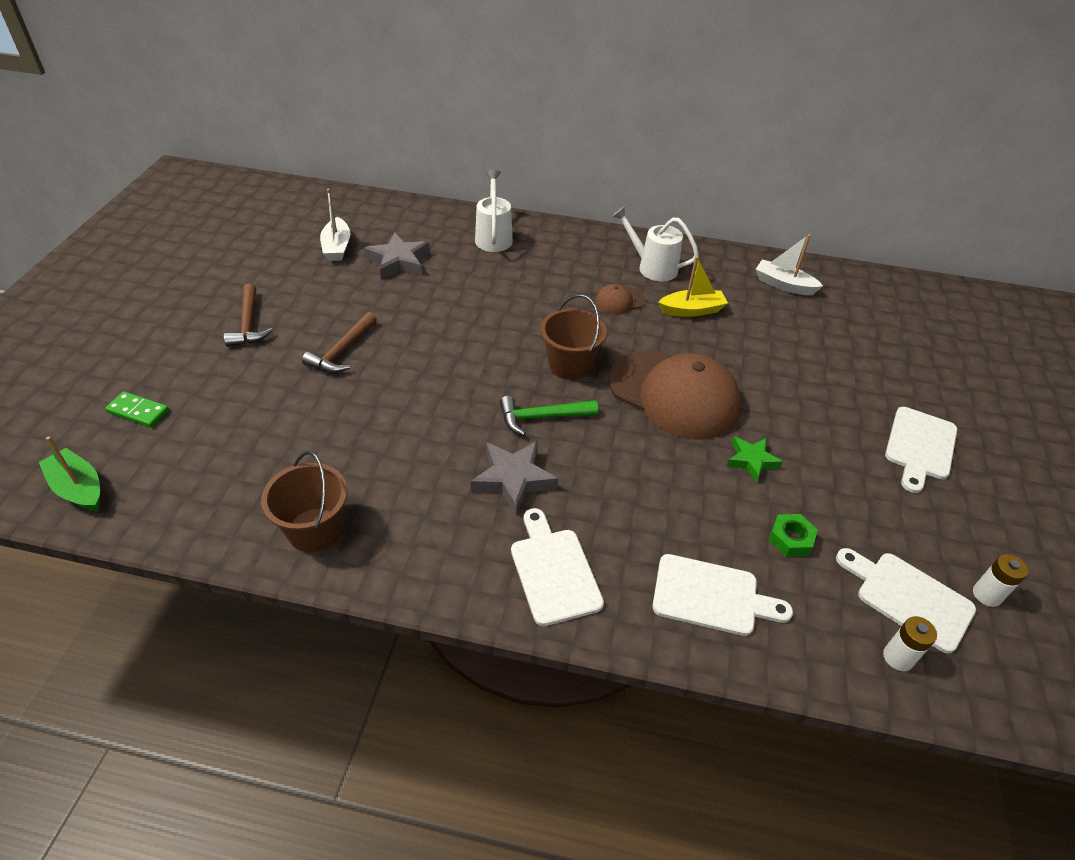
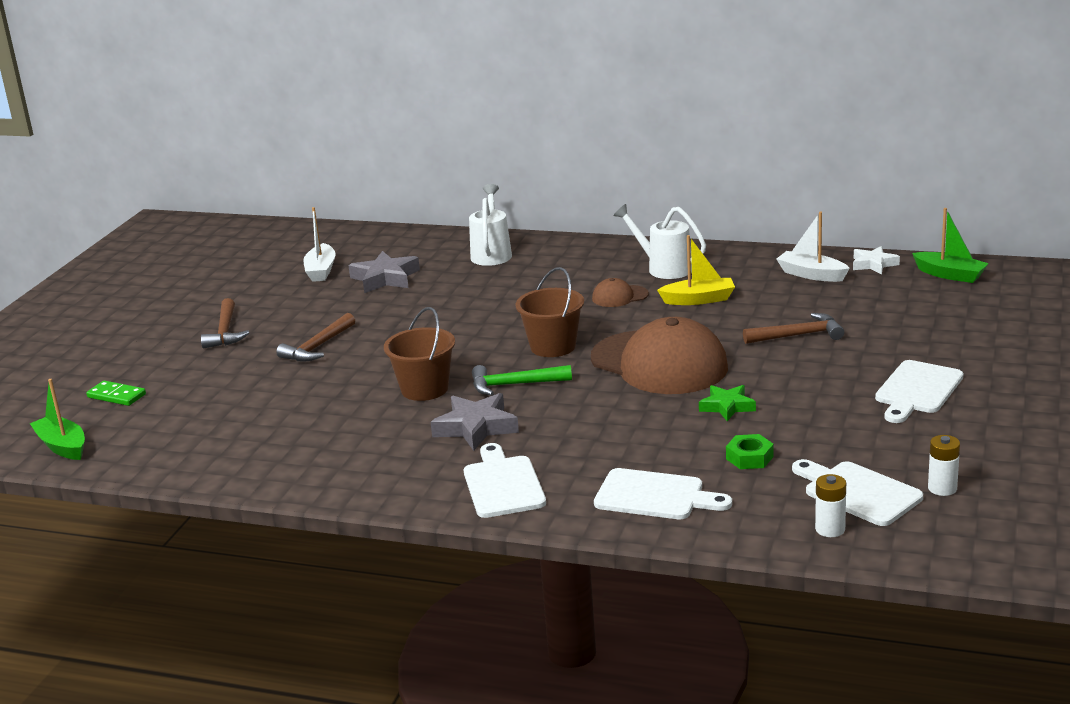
camera: 10 degrees right, 20 degrees down
brown bucket [261,451,347,552] -> brown bucket moved to [384,307,455,401]
none -> brown hammer [743,313,844,344]
none -> white star [853,246,900,275]
none -> green boat [912,208,989,283]

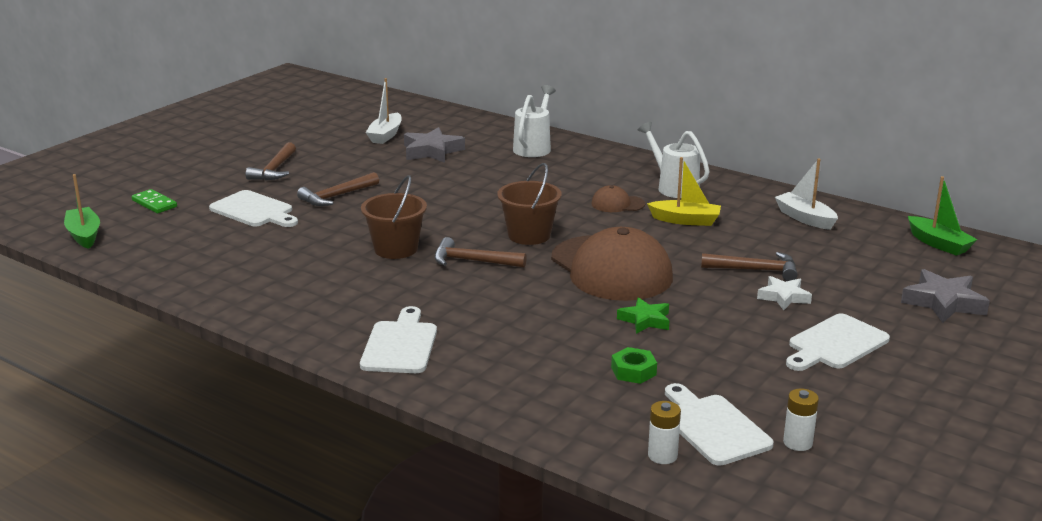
camera: 15 degrees right, 0 degrees up
grey star [430,393,519,451] -> grey star moved to [901,269,990,323]
green hammer [472,365,572,396] -> brown hammer [434,237,527,267]
white cutting board [594,468,732,519] -> white cutting board moved to [209,190,298,227]
white star [853,246,900,275] -> white star moved to [757,276,812,310]

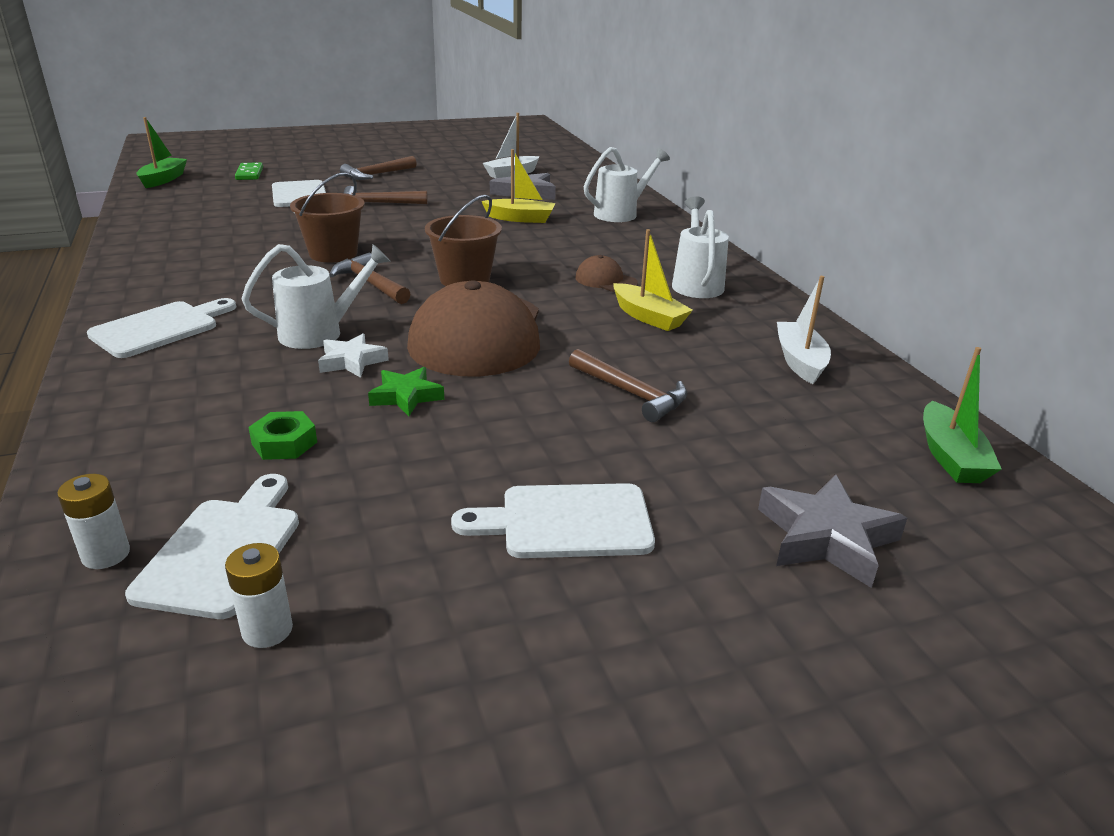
camera: 35 degrees right, 5 degrees up
white star [757,276,812,310] -> white star moved to [318,333,389,378]
none -> white watering can [241,244,391,349]
none -> yellow boat [481,149,555,223]

